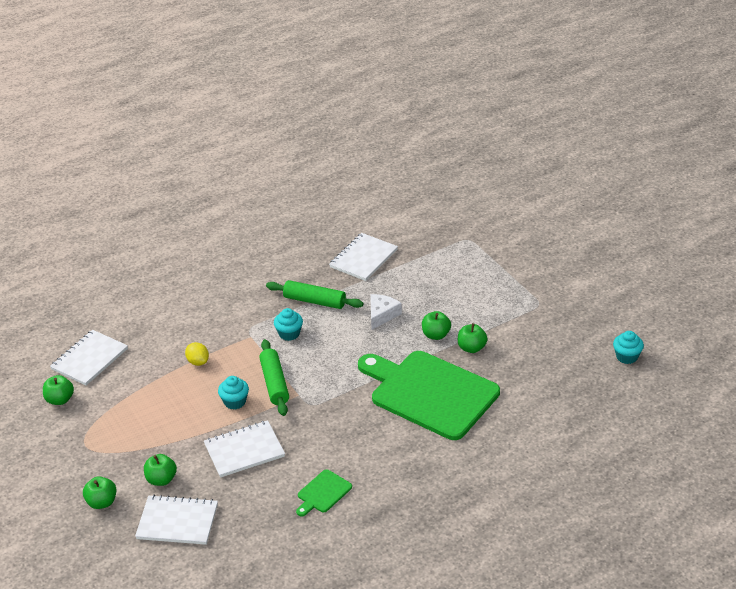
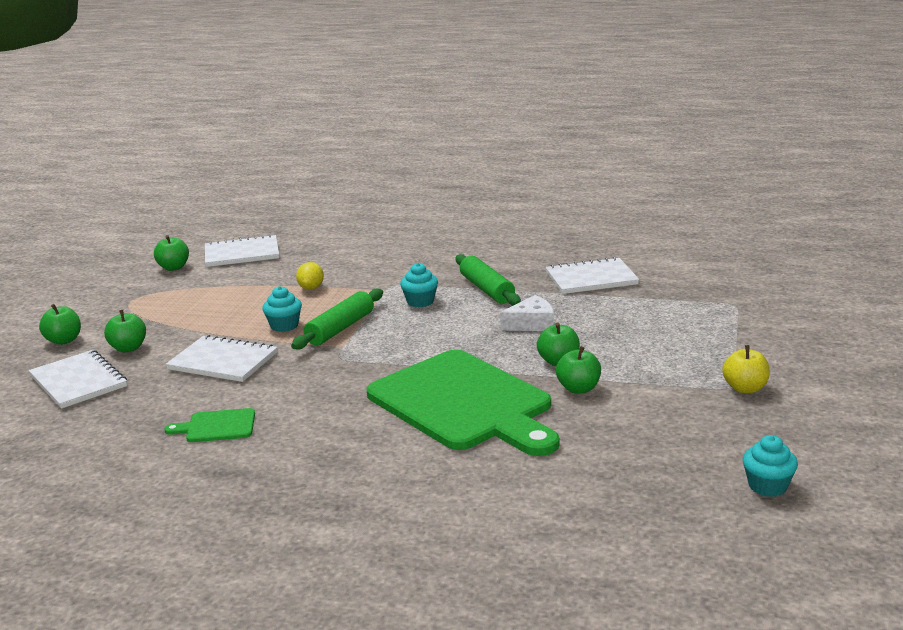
camera: 45 degrees right, 15 degrees down
green cutting board [358,351,500,440] -> green cutting board turned 150 degrees clockwise [367,349,559,456]
none -> yellow apple [722,345,770,393]

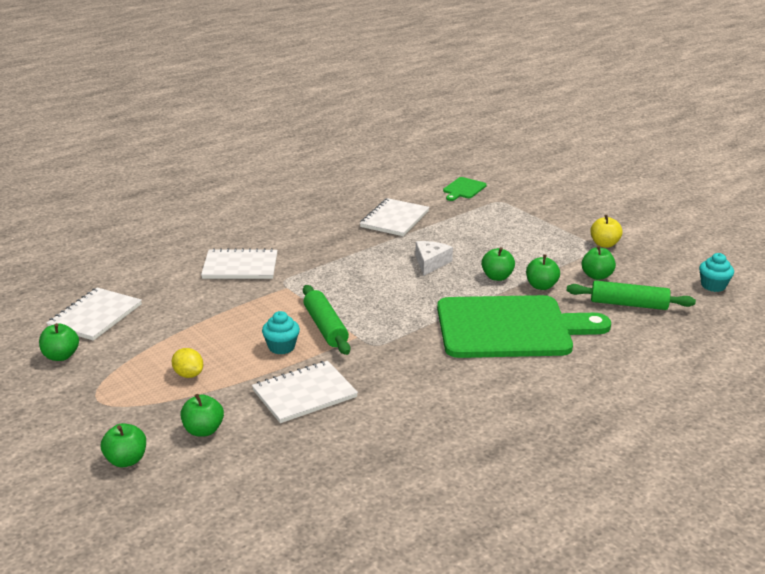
camera: 55 degrees left, 5 degrees up
white notebook [29,350,127,409] -> white notebook moved to [201,248,277,279]
green cutting board [164,408,255,442] -> green cutting board moved to [443,177,487,201]
yellow lemon [296,262,324,290] -> yellow lemon moved to [172,348,203,378]
turquoise cupcake [400,263,438,307] -> none
green rolling pin [456,254,521,306] -> green rolling pin moved to [566,280,696,310]
none -> green apple [582,245,616,280]

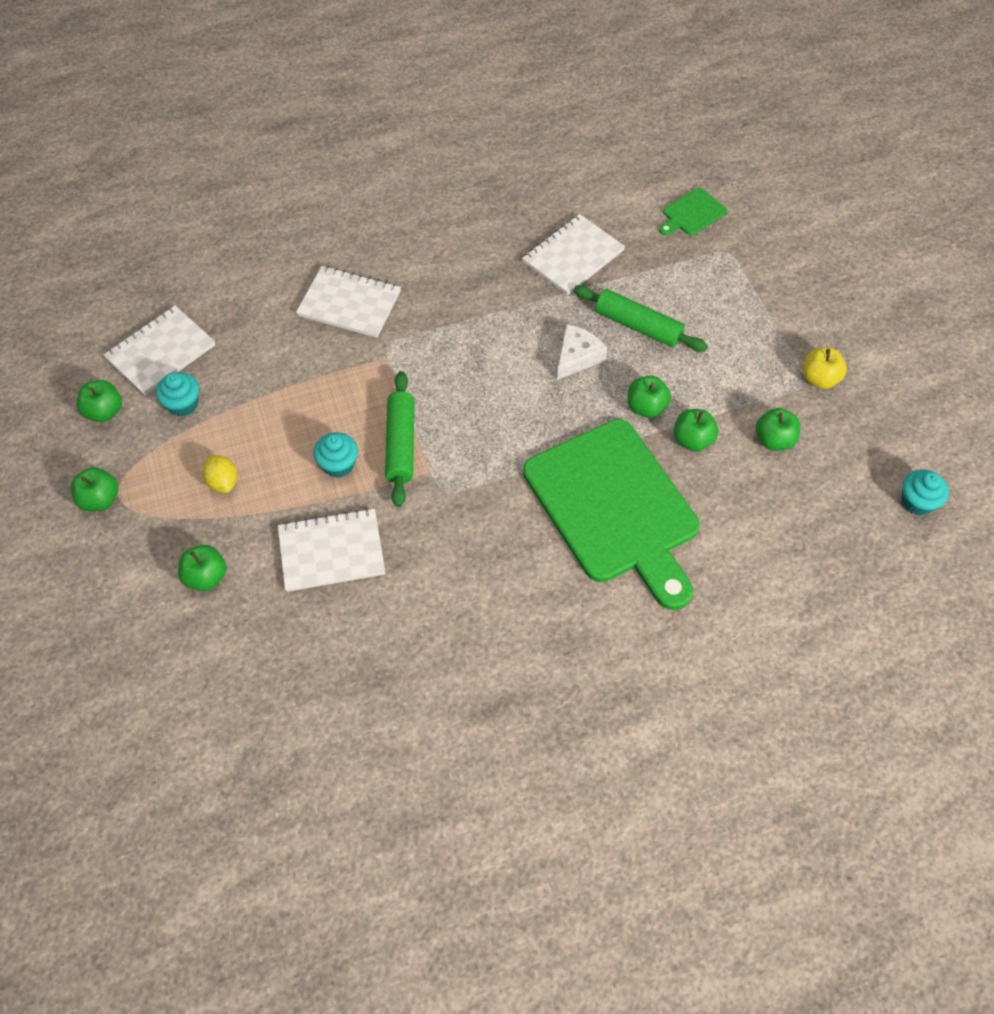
camera: 20 degrees right, 30 degrees up
green apple [101,423,146,467] -> green apple moved to [71,467,118,511]
green cutting board [437,295,611,358] -> green cutting board turned 45 degrees clockwise [523,419,700,610]
green rolling pin [566,280,696,310] -> green rolling pin moved to [573,285,708,352]
none -> turquoise cupcake [156,372,199,417]

